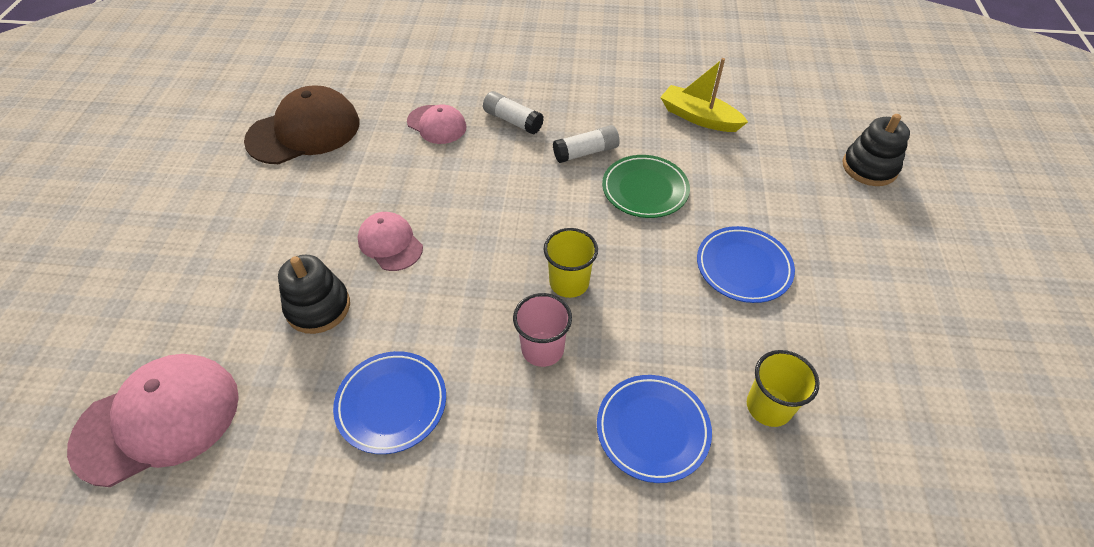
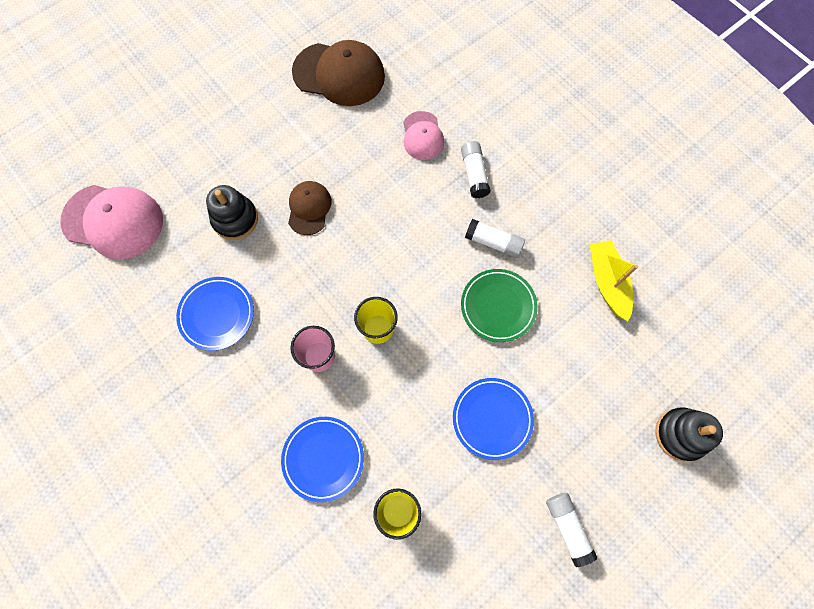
camera: 45 degrees right, 20 degrees up
pink cap [358,212,423,271] -> brown cap [288,181,331,235]
none -> white glue stick [546,493,597,567]

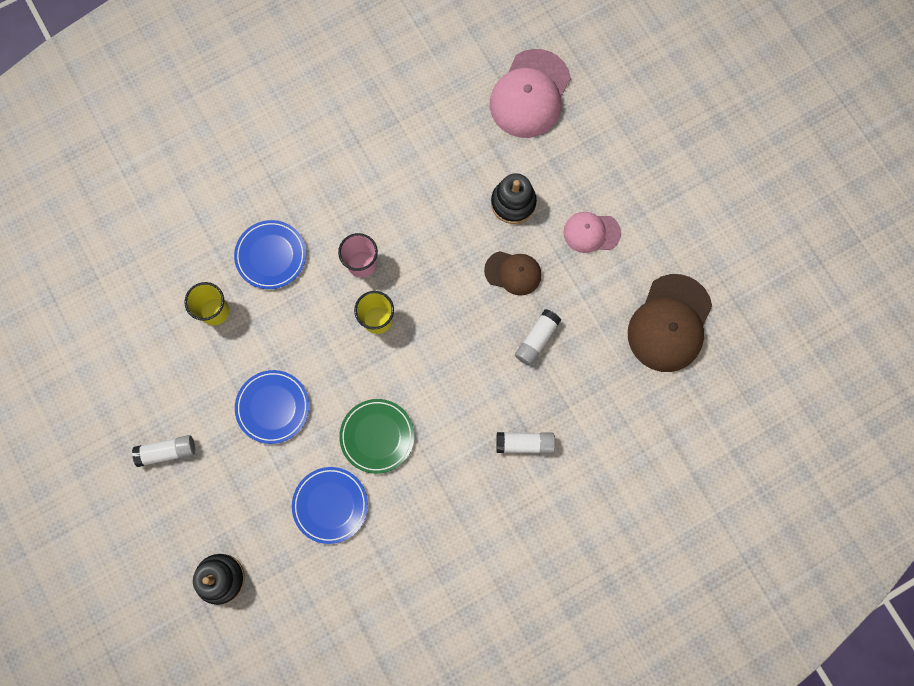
camera: 100 degrees right, 5 degrees up
blue plate [176,277,254,351] -> blue plate moved to [292,467,368,544]
pink cap [403,111,444,160] -> pink cap moved to [563,212,621,253]
white glue stick [465,219,525,258] -> white glue stick moved to [515,309,561,366]
yellow boat [590,240,638,321] -> none

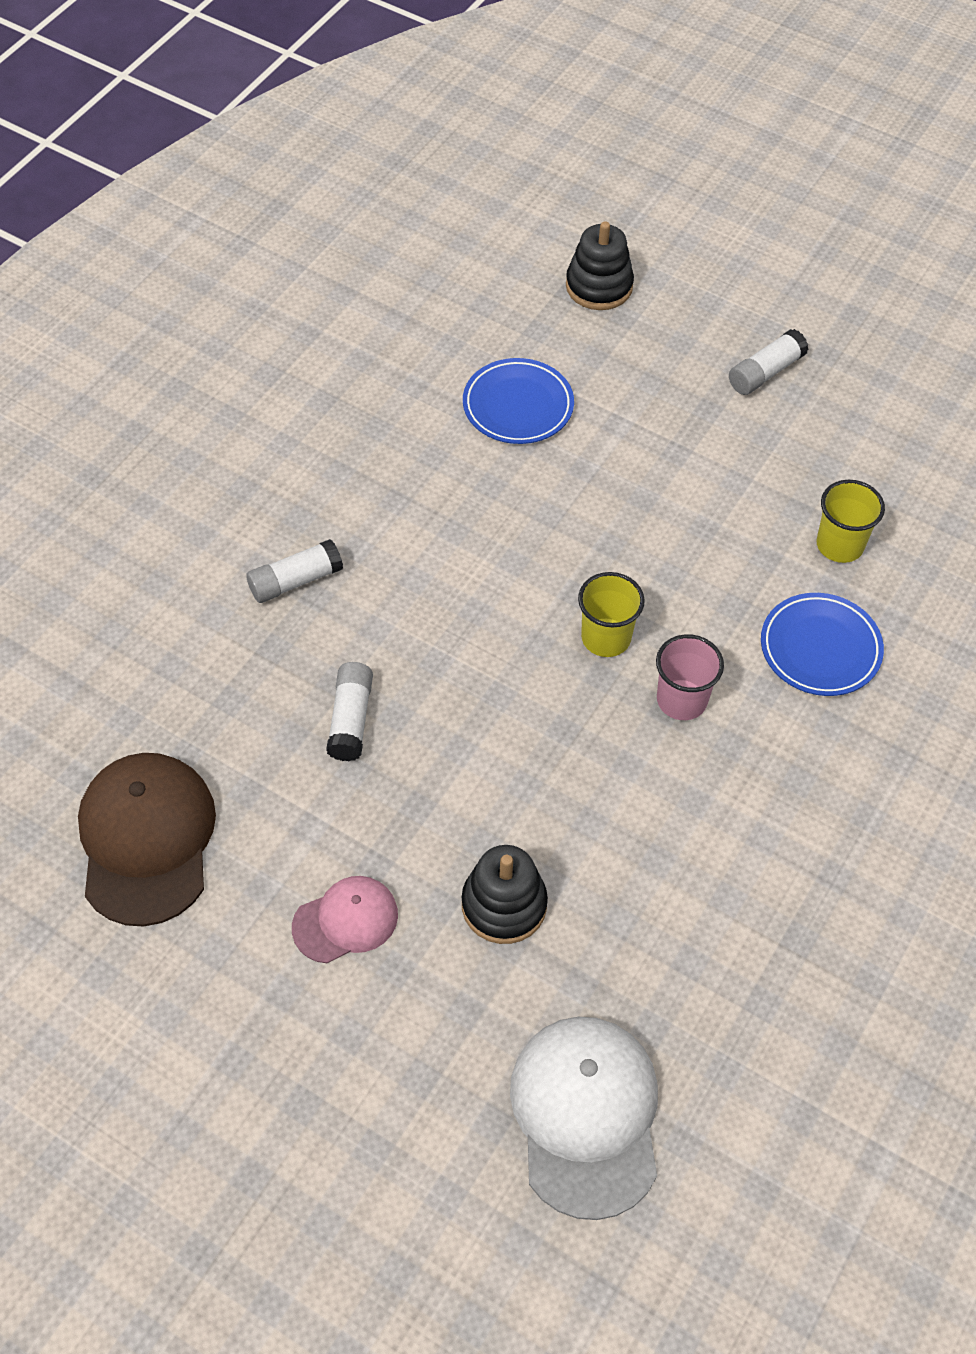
camera: 150 degrees right, 20 degrees down
blue plate [235,370,309,444] -> none
green plate [339,399,414,474] -> none
brown cap [484,251,542,296] -> none
pink cap [490,49,571,138] -> white cap [510,1017,658,1220]

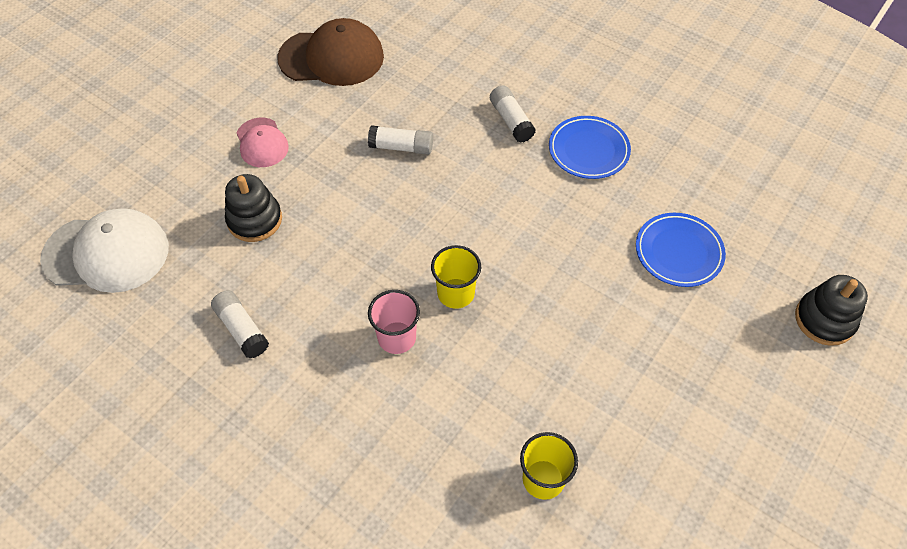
camera: 95 degrees right, 0 degrees up
white glue stick [729,329,809,395] -> white glue stick moved to [211,290,269,358]
blue plate [761,593,884,696] -> blue plate moved to [549,116,631,179]

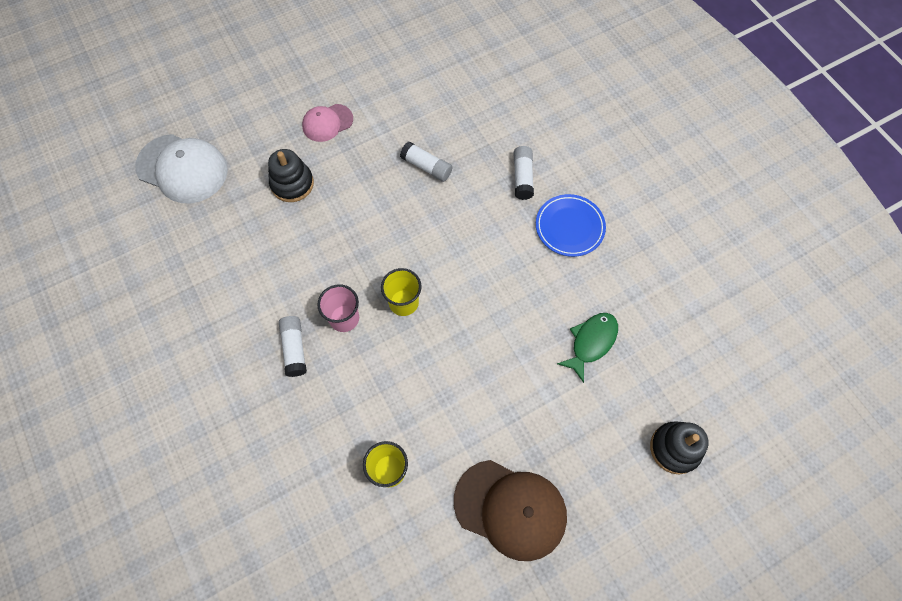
camera: 25 degrees right, 10 degrees up
white glue stick [211,290,269,358] -> white glue stick moved to [279,316,307,377]
pink cap [237,118,289,167] -> pink cap turned 60 degrees clockwise [302,104,353,142]
brown cap [277,18,384,86] -> brown cap moved to [454,460,567,561]
blue plate [636,213,726,287] -> green fish [557,313,618,383]

